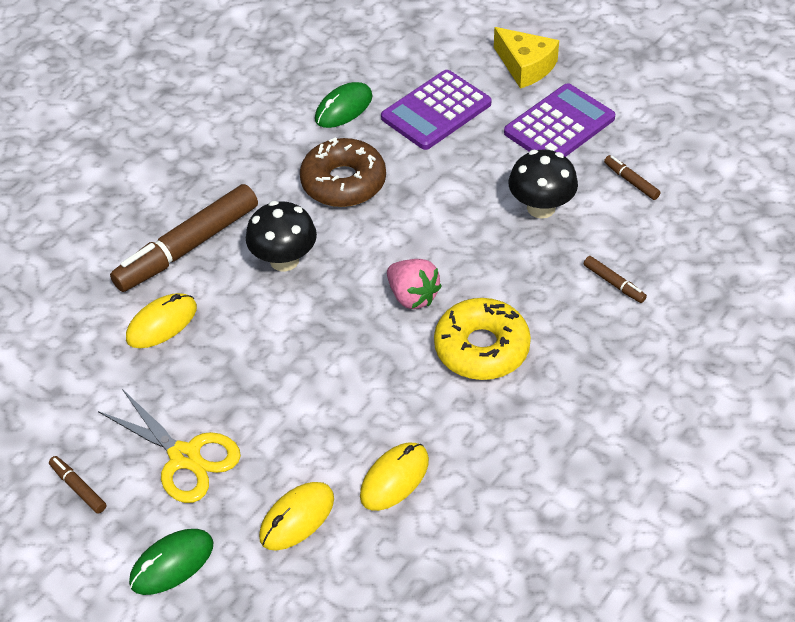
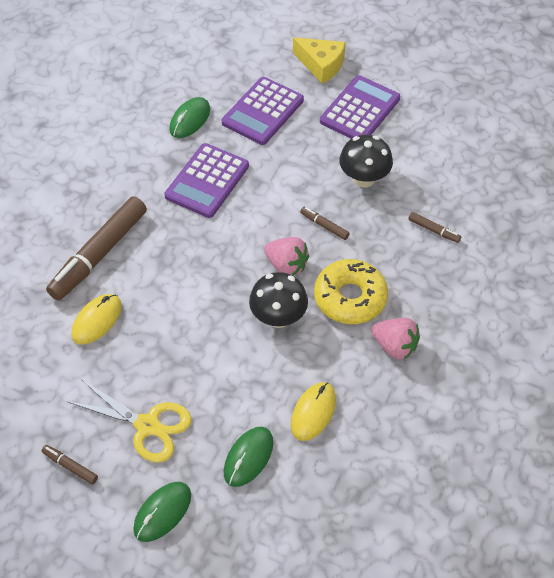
camera: 15 degrees left, 5 degrees up
black mushroom [246,201,317,272] -> black mushroom moved to [249,272,308,328]
yellow mouse [259,482,334,551] -> green mouse [223,427,273,487]
brown donut [300,137,386,207] -> purple calculator [164,143,249,218]
brown marker [604,155,661,200] -> brown marker moved to [300,207,350,240]
none -> pink strawberry [372,318,420,359]

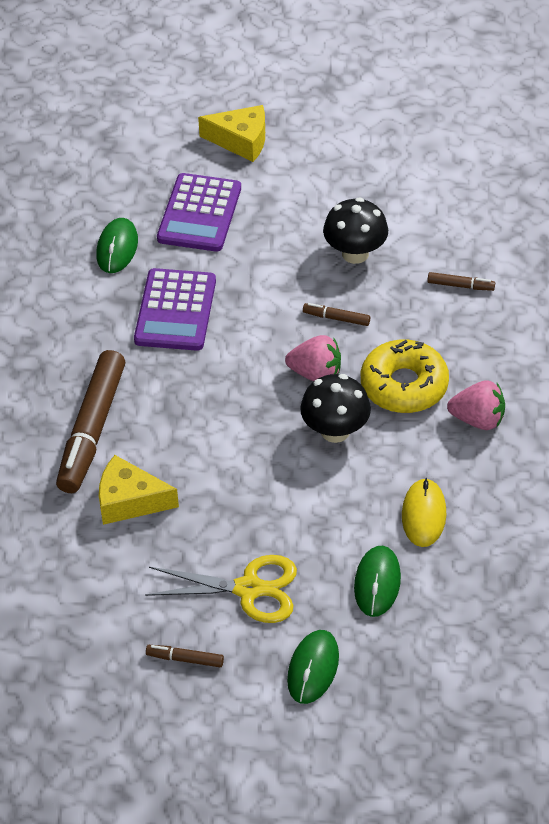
camera: 20 degrees left, 5 degrees down
yellow mouse [71,294,122,345] -> yellow cheese [99,455,179,525]
purple calculator [320,75,400,139] -> none

